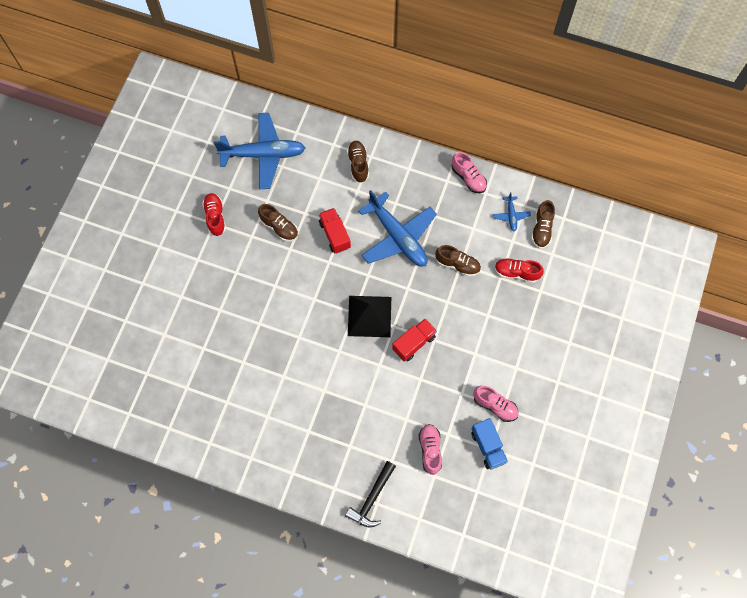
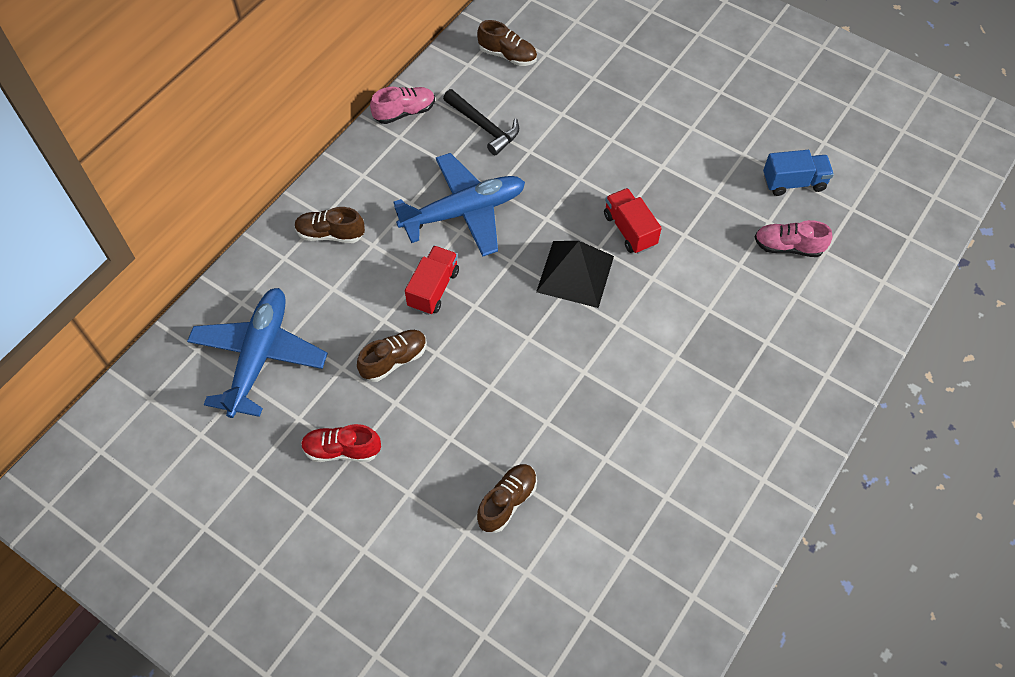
camera: 75 degrees left, 10 degrees down
red truck [319,208,351,253] -> red truck turned 120 degrees clockwise [405,246,459,315]
black hammer [345,461,396,528] -> black hammer moved to [443,89,519,155]
brown shoe [435,245,481,277] -> brown shoe moved to [477,464,537,533]
pink shoe [473,386,519,422] -> none
blue plane [493,192,531,232] -> none
red shoe [494,258,544,283] -> none

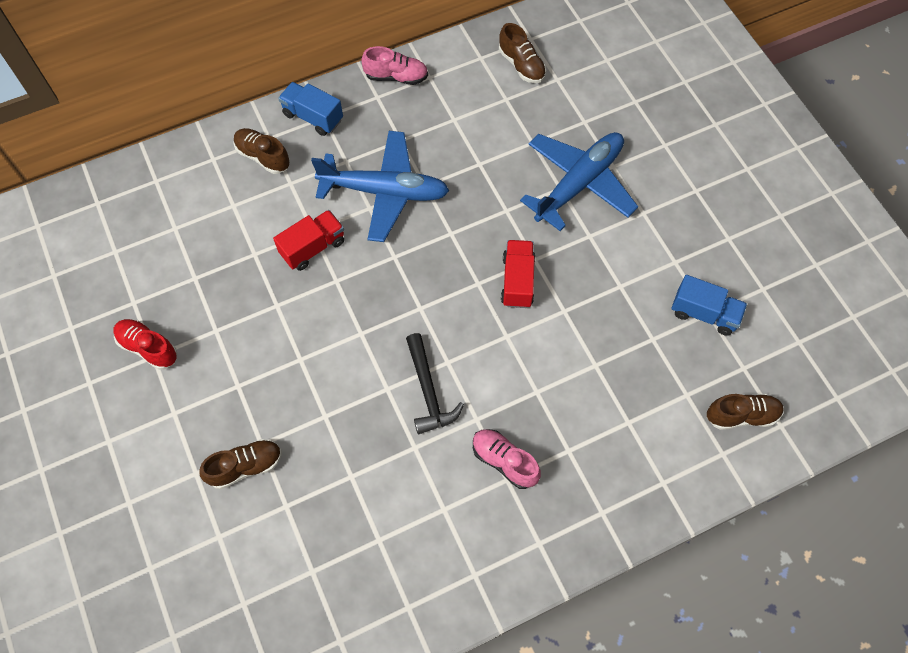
camera: 30 degrees right, 5 degrees up
blue plane [187,288,328,418] -> blue plane moved to [520,132,638,231]
brown shoe [357,330,427,382] -> brown shoe moved to [707,394,784,430]
black hammer [443,89,519,155] -> black hammer moved to [406,333,464,434]
black pyramid [536,241,614,308] -> none
pink shoe [755,220,832,257] -> pink shoe moved to [473,429,541,489]
none -> blue truck [278,82,343,136]

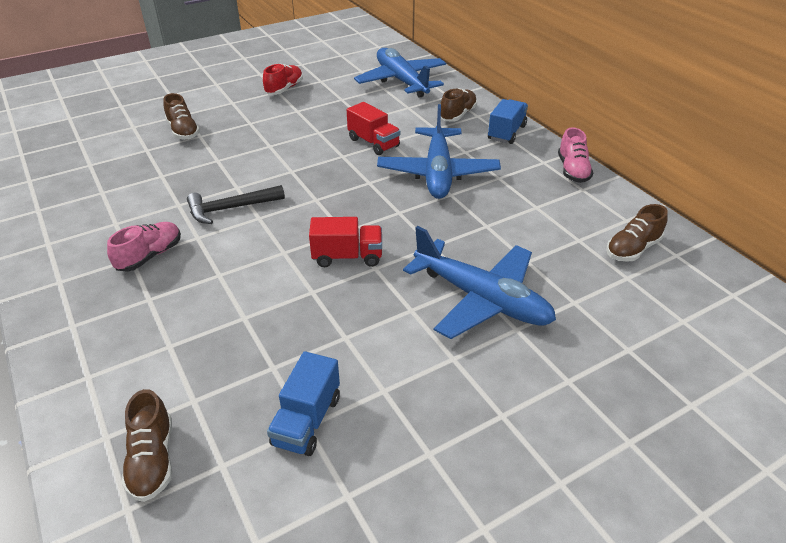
camera: 85 degrees right, 25 degrees down
none -> blue plane [354,48,446,98]

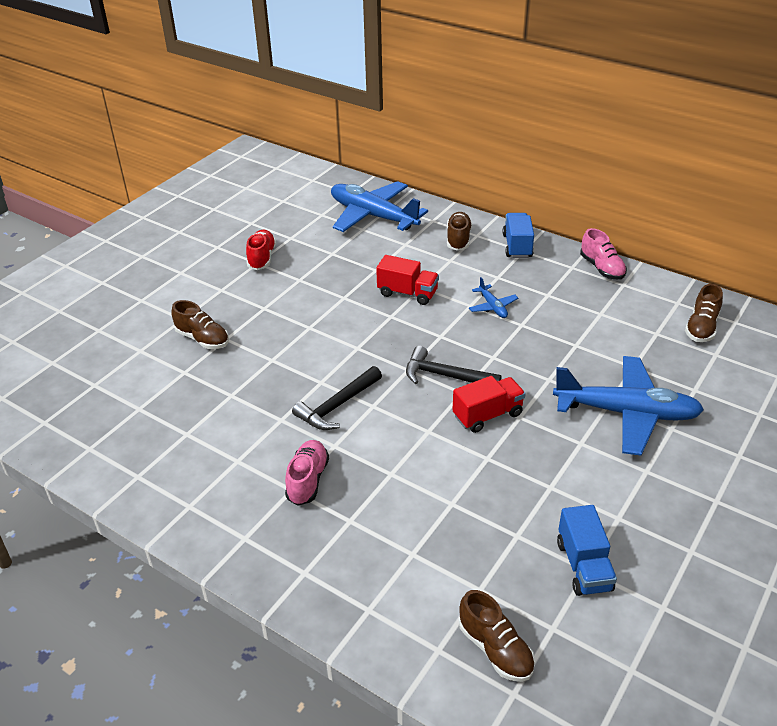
camera: 25 degrees left, 0 degrees up
blue plane [377,104,501,199] -> blue plane [469,277,518,318], size x0.43
none -> black hammer [406,346,502,384]

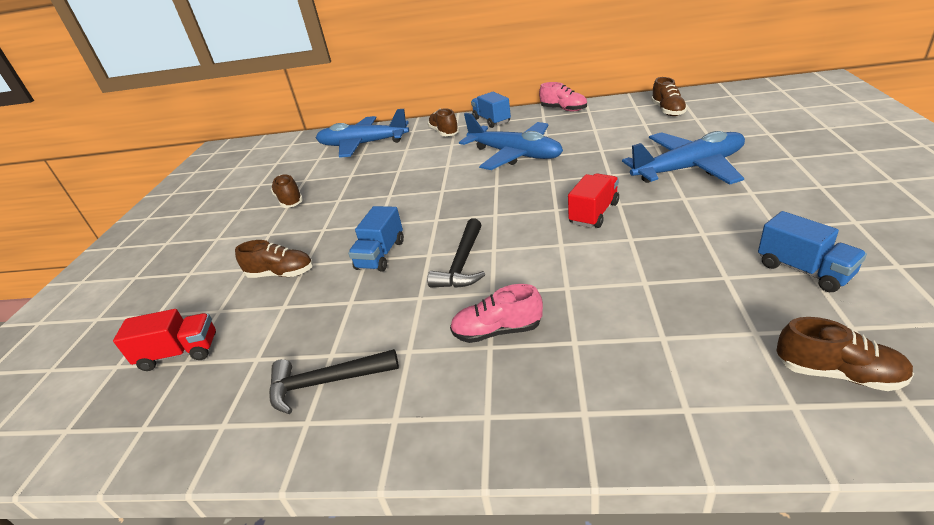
camera: 25 degrees left, 5 degrees down
red shoe [246,230,276,270] -> brown shoe [271,174,303,208]
pink shoe [285,440,329,505] -> pink shoe turned 75 degrees counterclockwise [450,284,543,343]
red truck [376,255,439,305] -> red truck moved to [113,309,216,371]
black hammer [406,346,502,384] -> black hammer moved to [269,349,399,414]
blue plane [469,277,518,318] -> blue plane [459,113,563,170], size x2.30
none -> blue truck [348,206,404,272]

